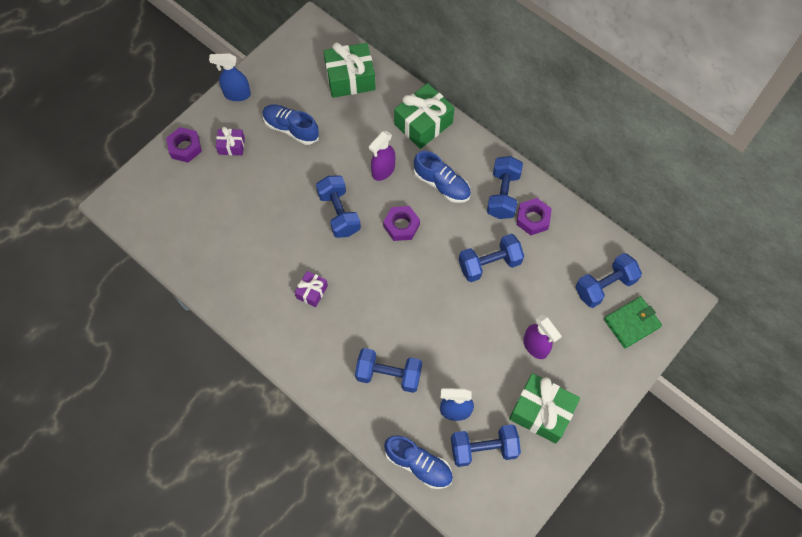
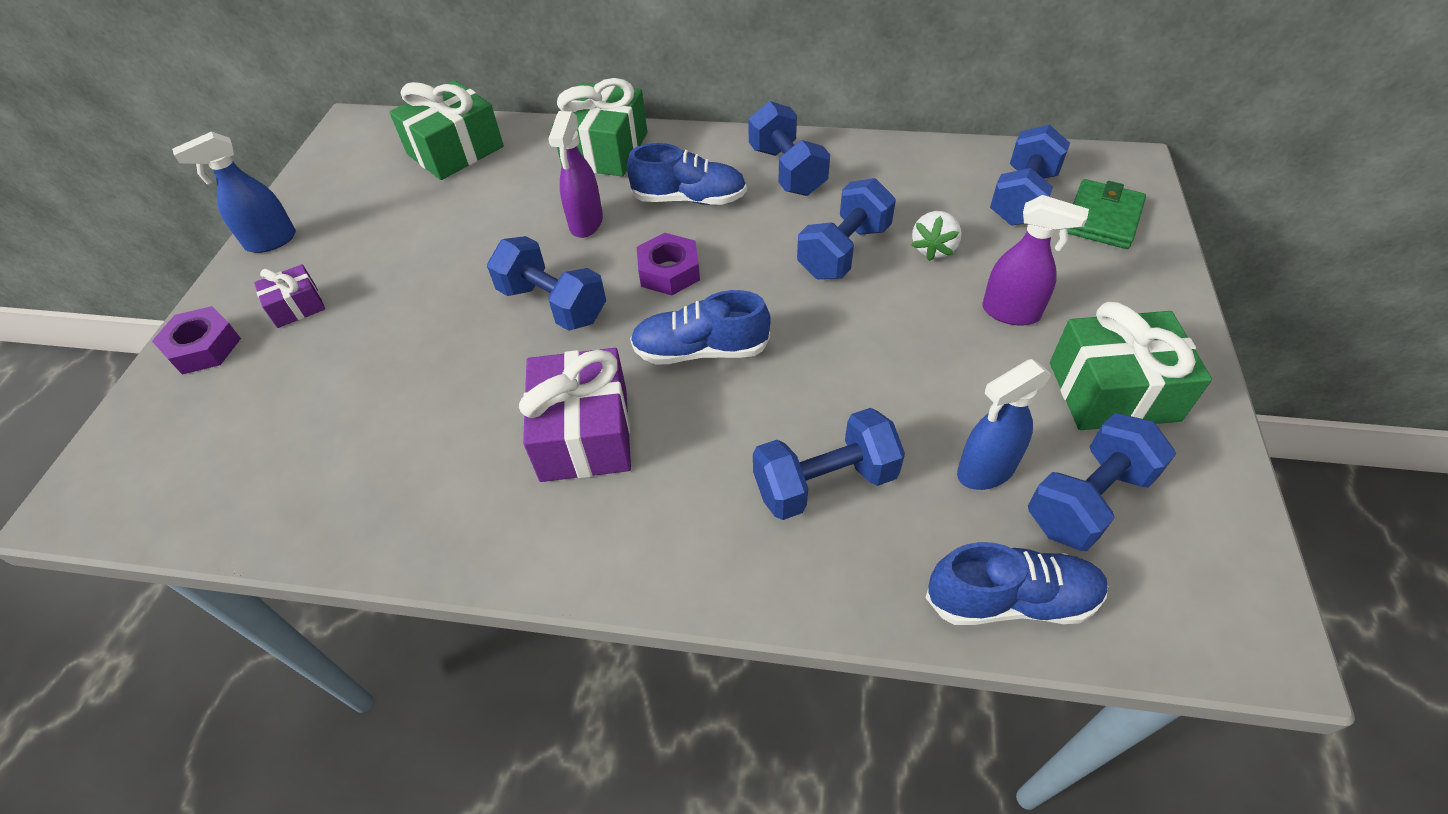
camera: 30 degrees left, 15 degrees down
blue shoe [262,105,319,145] -> blue shoe moved to [630,290,771,365]
purple gift [295,271,328,307] -> purple gift [519,348,631,482], size x1.88
purple nut [516,198,552,235] -> none
none -> white strawberry [911,211,962,261]

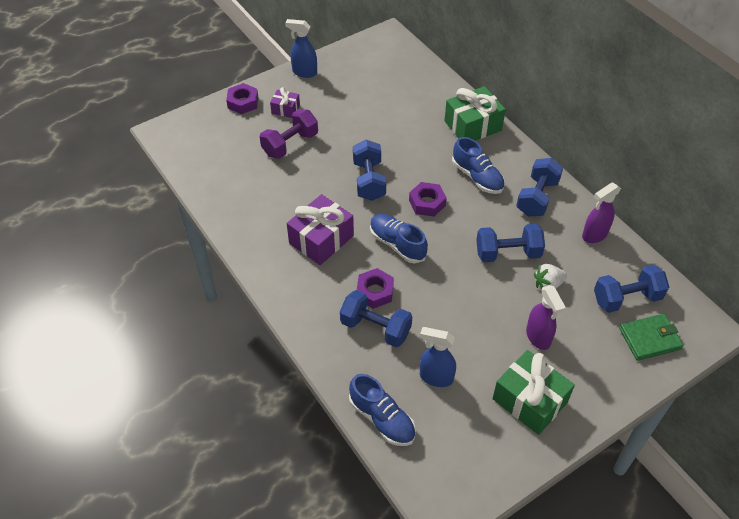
camera: 45 degrees right, 0 degrees up
green gift [389,80,504,180] -> none
purple spray bottle [548,111,603,238] -> purple spray bottle moved to [582,182,621,243]
blue dumbbell [1028,413,1176,551] -> none
none -> purple dumbbell [260,109,318,159]
none -> purple nut [357,268,394,309]

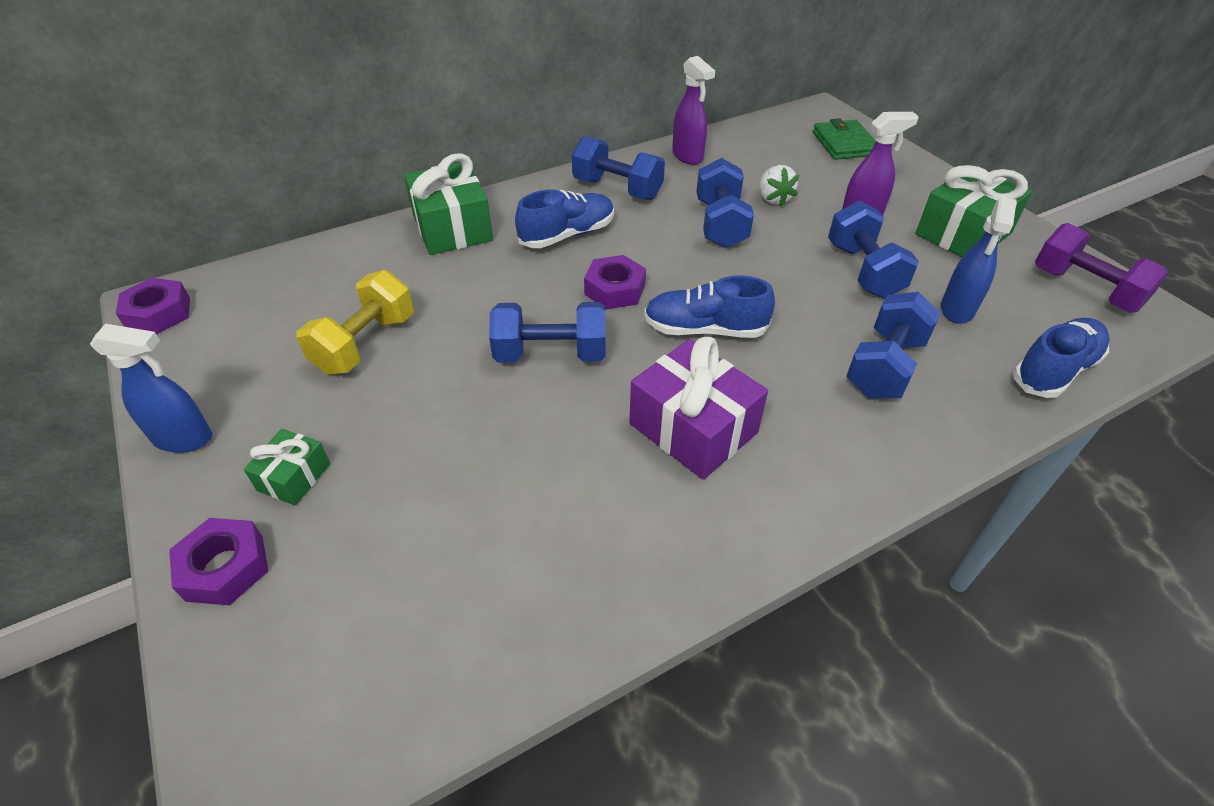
camera: 85 degrees left, 5 degrees down
purple dumbbell [260,109,318,159] -> purple dumbbell moved to [1035,223,1168,313]
purple gift [270,87,300,118] -> green gift [244,429,330,505]
blue spray bottle [285,19,317,78] -> blue spray bottle turned 105 degrees counterclockwise [90,324,212,453]
purple nut [357,268,394,309] -> purple nut moved to [116,278,190,334]
blue shoe [370,214,428,264] -> blue shoe turned 45 degrees clockwise [644,276,775,338]
blue dumbbell [594,265,669,313] -> blue dumbbell moved to [828,200,919,298]
none -> yellow dumbbell [297,270,414,375]

